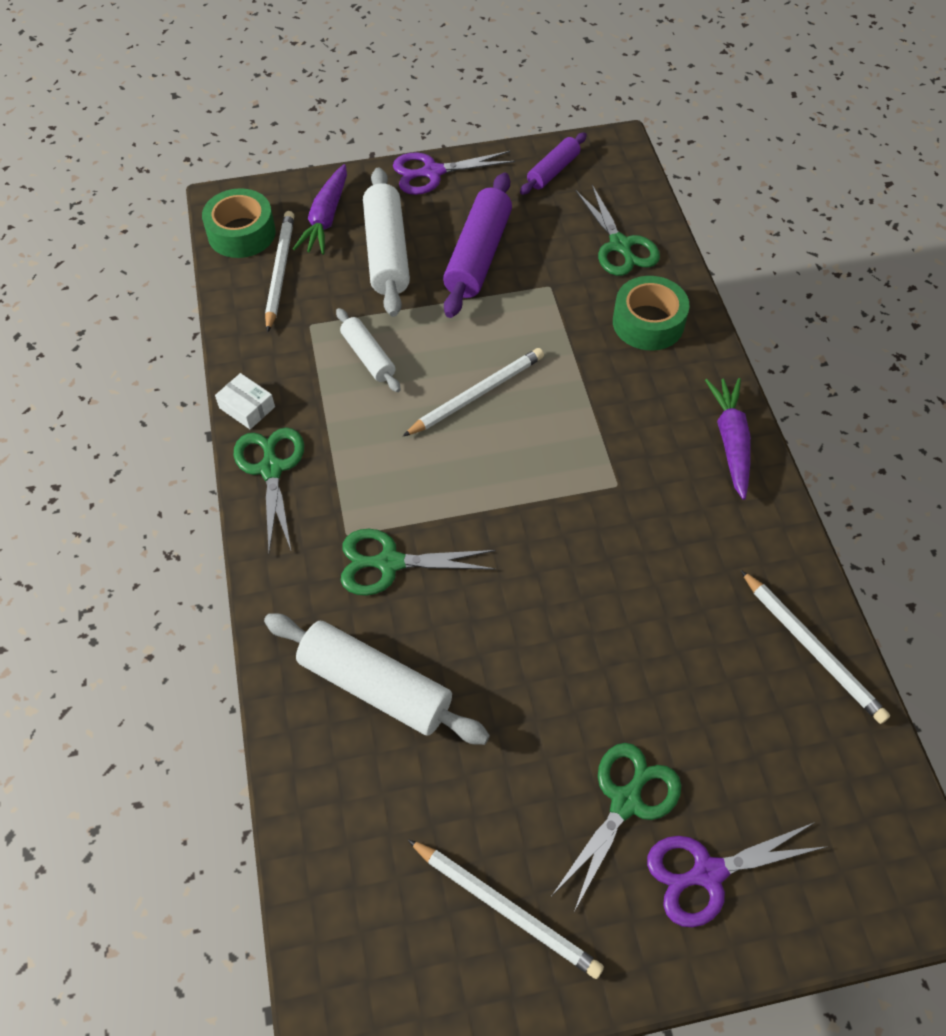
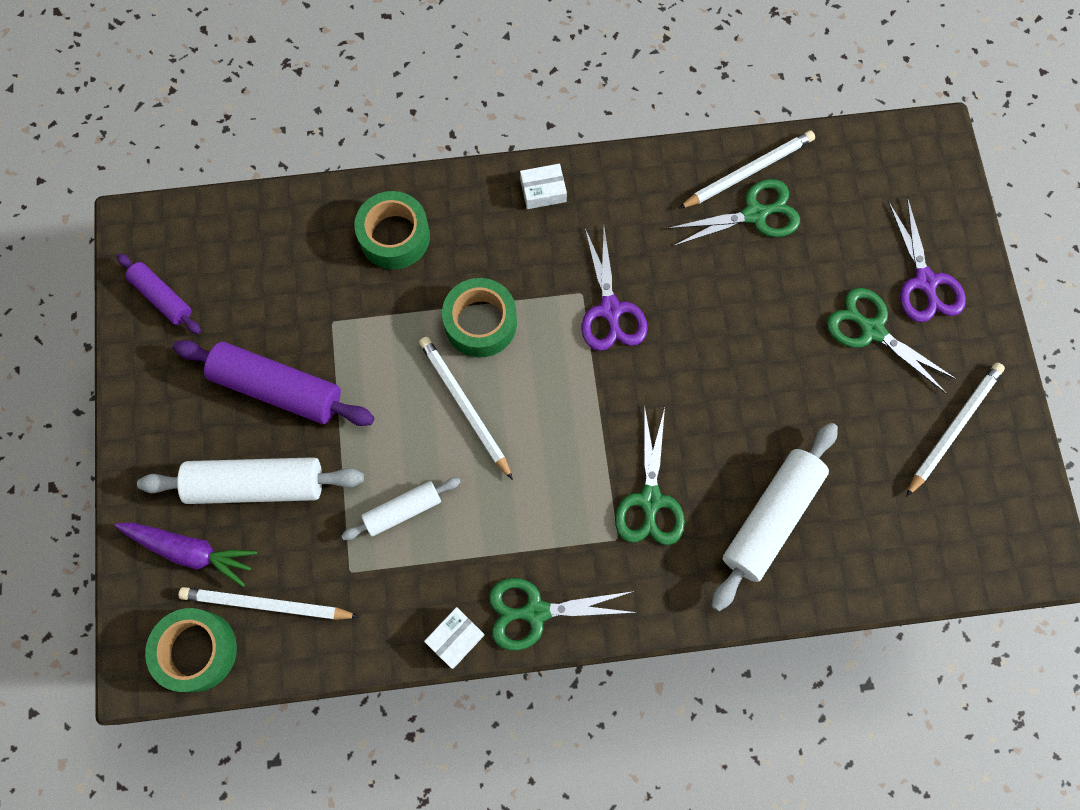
camera: 85 degrees left, 15 degrees up
purple scissors [393,151,515,195] -> purple scissors moved to [582,228,648,351]
green scissors [576,185,660,276] -> green scissors moved to [667,179,800,246]
purple carrot [705,378,751,500] -> white box [520,164,567,209]
none -> green tape [442,278,517,358]

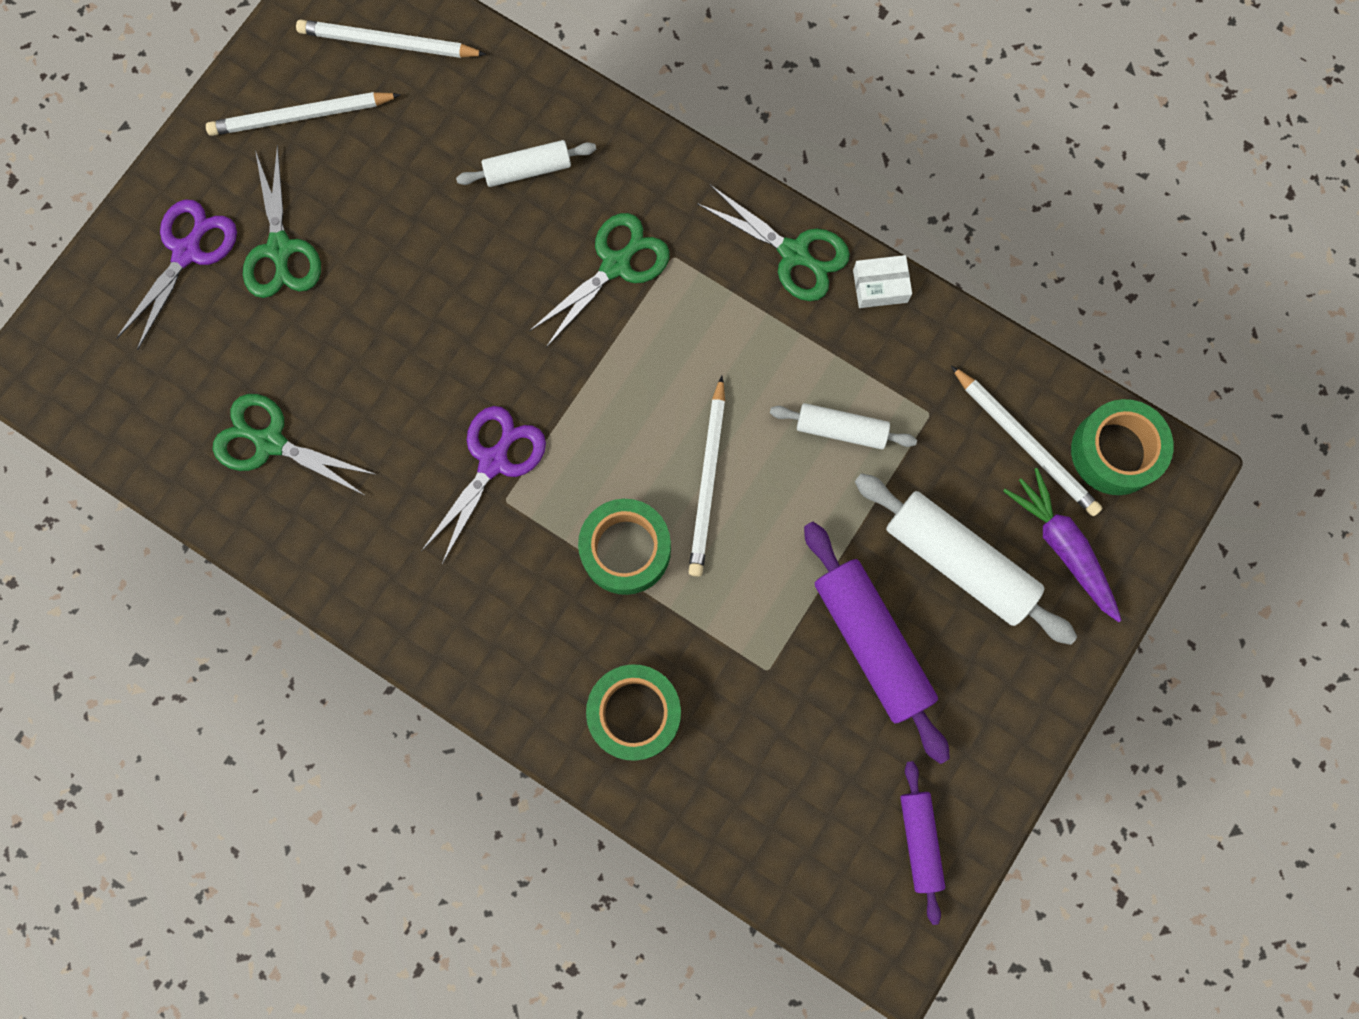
camera: 140 degrees left, 5 degrees up
white box [520,164,567,209] -> none
white pencil [678,130,815,209] -> white pencil moved to [296,20,487,58]
white rolling pin [712,423,838,611] -> white rolling pin [456,140,596,187], size x0.58

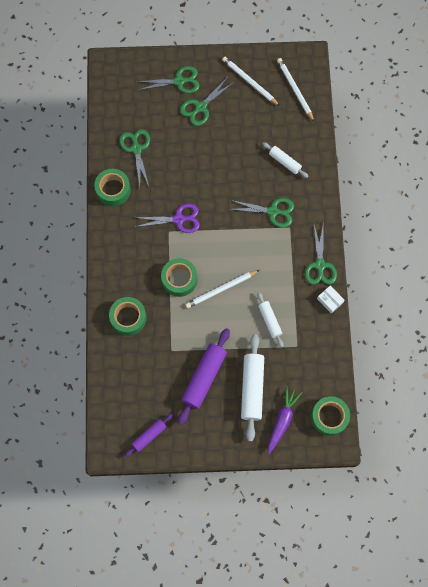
camera: 55 degrees right, 5 degrees down
purple scissors [116,199,237,350] -> green scissors [136,66,200,93]
white pencil [951,366,1102,516] -> none
none -> green tape [94,169,131,206]

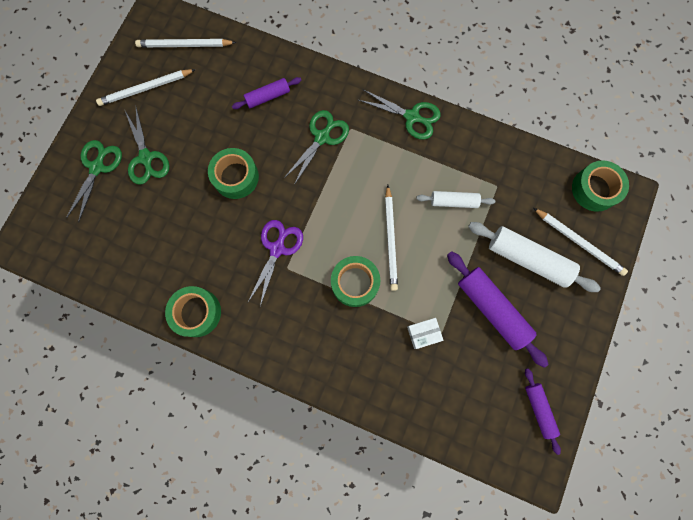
camera: 65 degrees left, 5 degrees up
green tape [109,297,147,336] -> green tape moved to [208,148,259,199]
green scissors [119,129,150,186] -> none
white rolling pin [263,142,309,178] -> purple rolling pin [232,77,302,109]
purple carrot [268,386,303,454] -> white pencil [533,208,628,276]
white box [317,285,345,314] -> white box moved to [407,318,444,349]

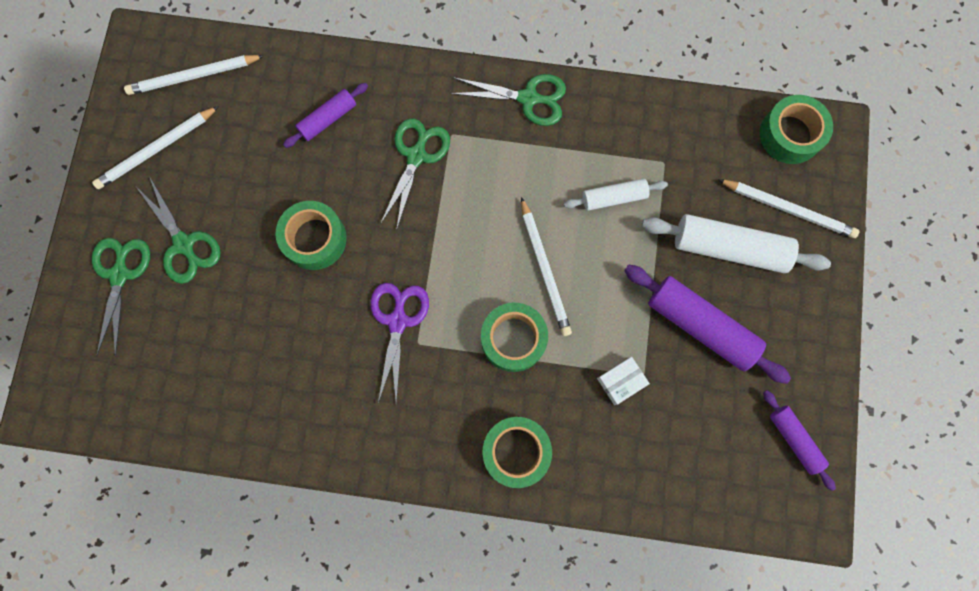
camera: 15 degrees left, 0 degrees up
green tape [165,286,221,337] -> green tape moved to [483,417,552,488]

